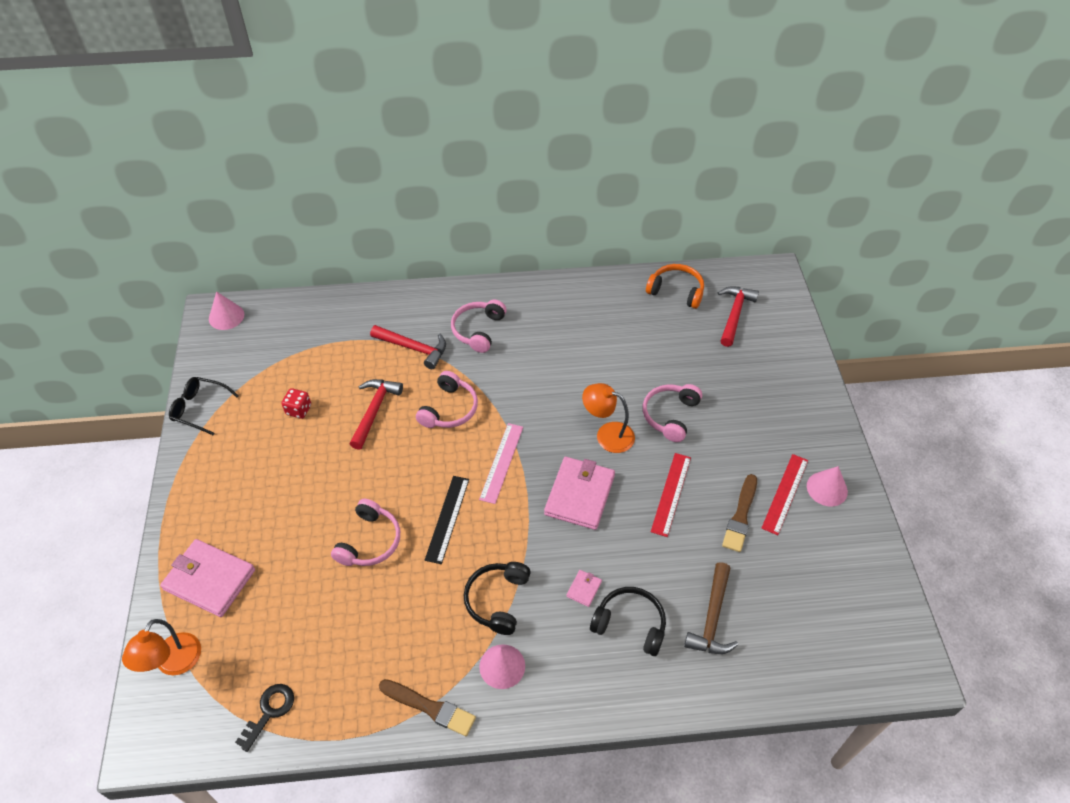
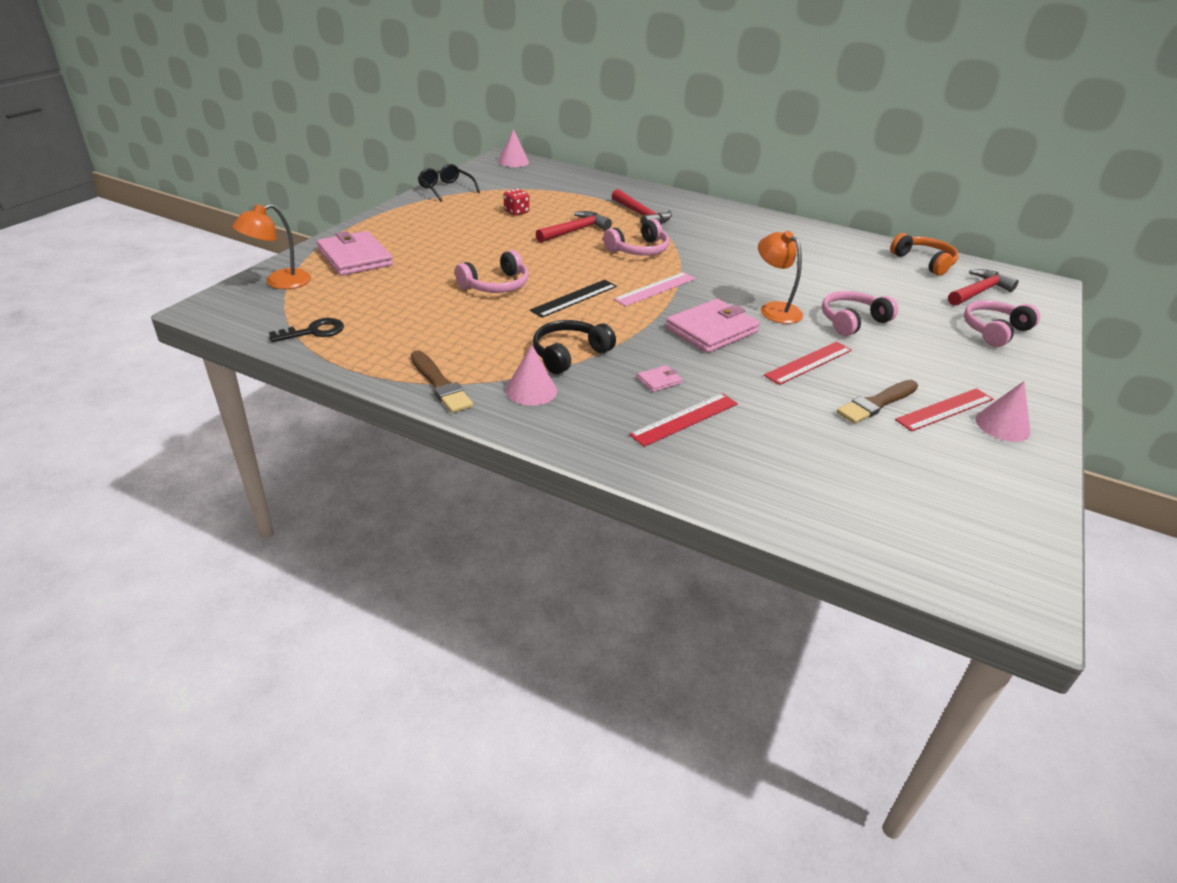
camera: 30 degrees right, 15 degrees down
pink headphones [451,300,507,353] -> pink headphones moved to [964,300,1040,347]
black headphones [590,587,666,656] -> red ruler [629,393,738,447]
brown hammer [684,562,738,654] -> none

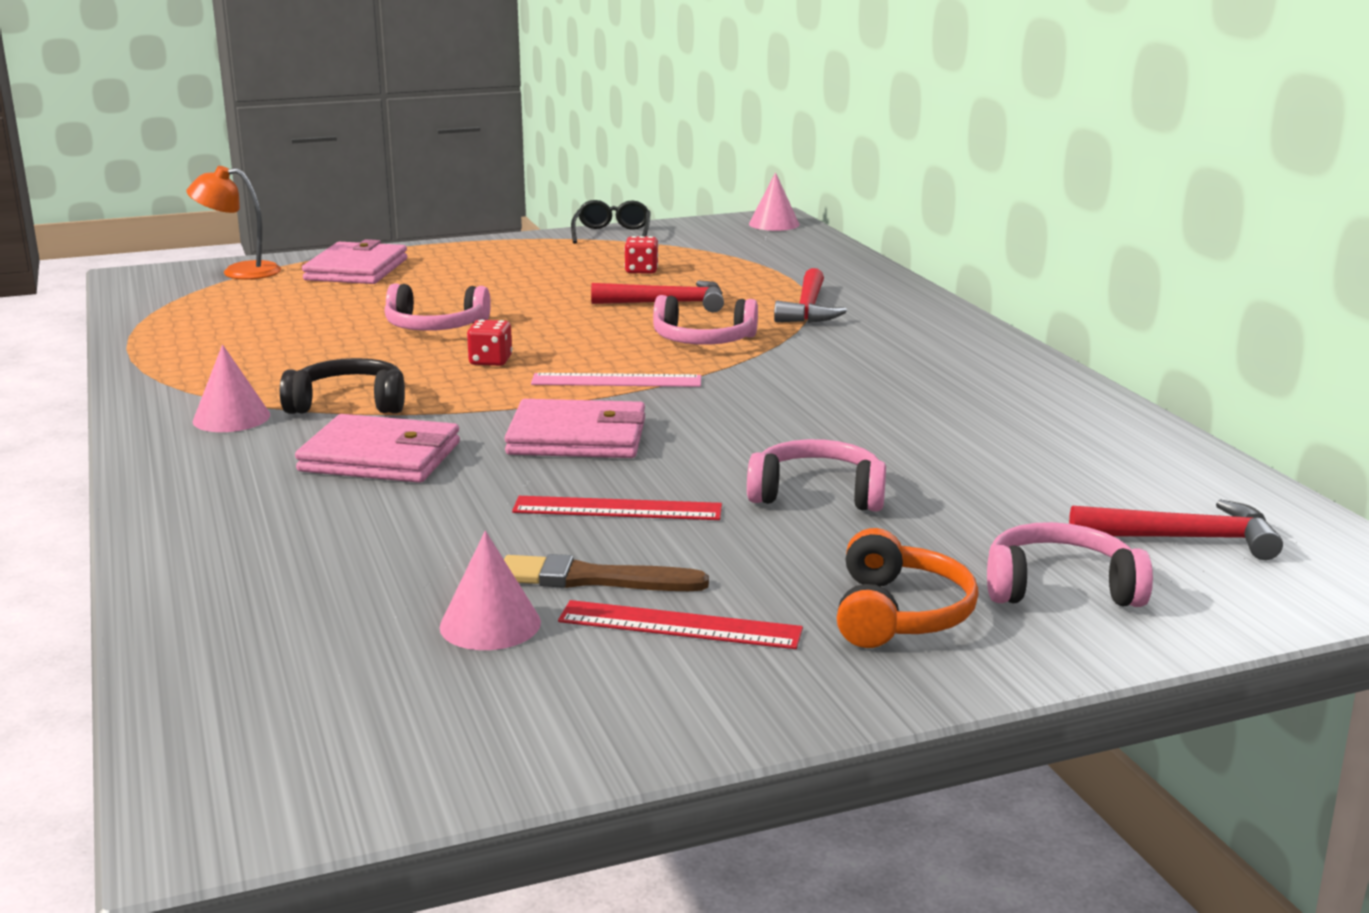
camera: 45 degrees right, 15 degrees down
black key [269,318,344,342] -> none
brown brush [411,350,473,413] -> none
black ruler [530,280,617,318] -> red dice [467,320,512,366]
red ruler [629,393,738,447] -> none
pink wallet [637,365,682,392] -> pink wallet [295,414,460,483], size x2.31
orange lamp [758,231,803,324] -> none
orange headphones [890,233,959,276] -> orange headphones moved to [837,528,979,648]
pink cone [975,381,1031,442] -> pink cone moved to [440,531,541,650]

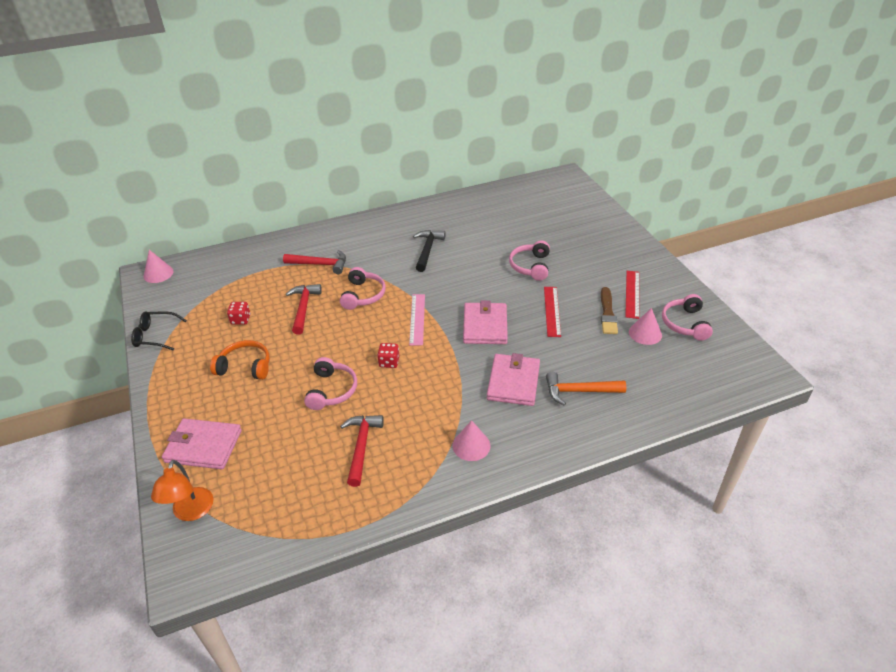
camera: 90 degrees left, 20 degrees up
black headphones [280,358,405,414] -> none
orange headphones [837,528,979,648] -> orange headphones moved to [210,340,270,380]
pink headphones [987,522,1153,607] -> pink headphones moved to [662,294,713,341]
red hammer [1069,500,1283,560] -> red hammer moved to [340,415,384,487]
none -> black hammer [413,230,446,272]
none -> orange hammer [546,372,626,406]

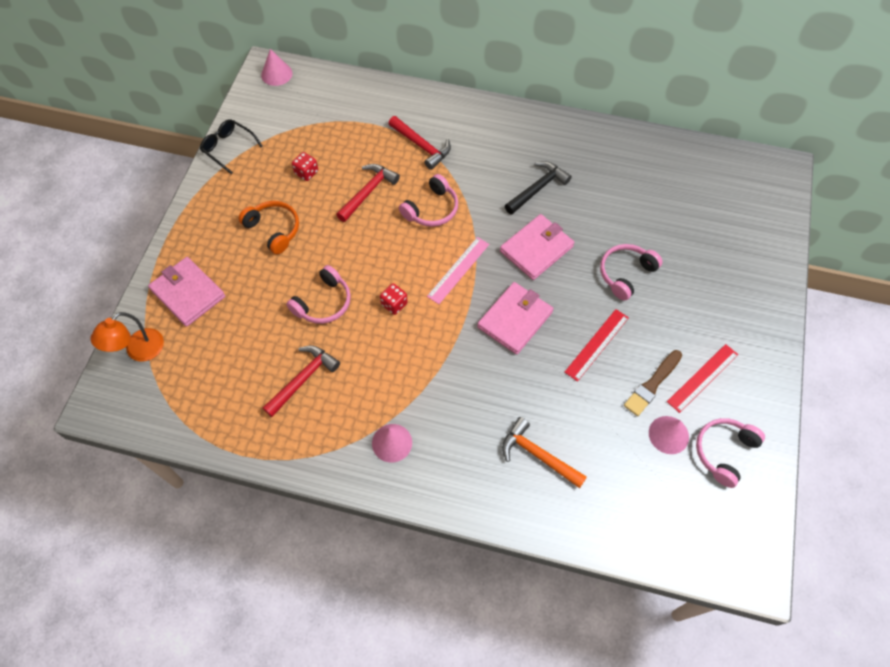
camera: 35 degrees right, 20 degrees up
pink wallet [487,353,540,406] -> pink wallet moved to [500,214,574,280]

